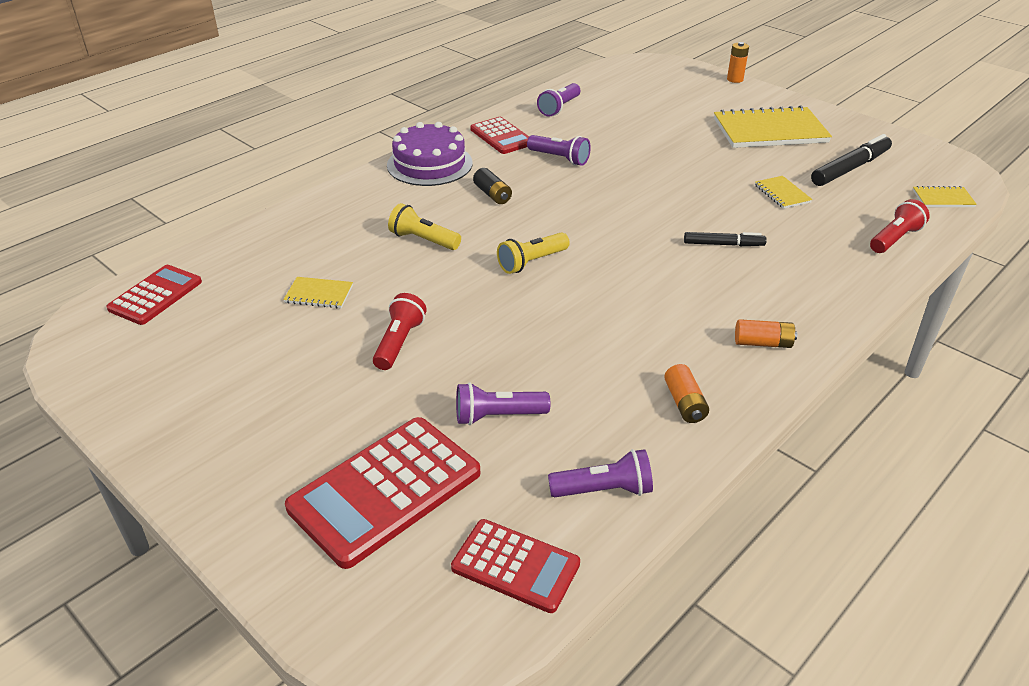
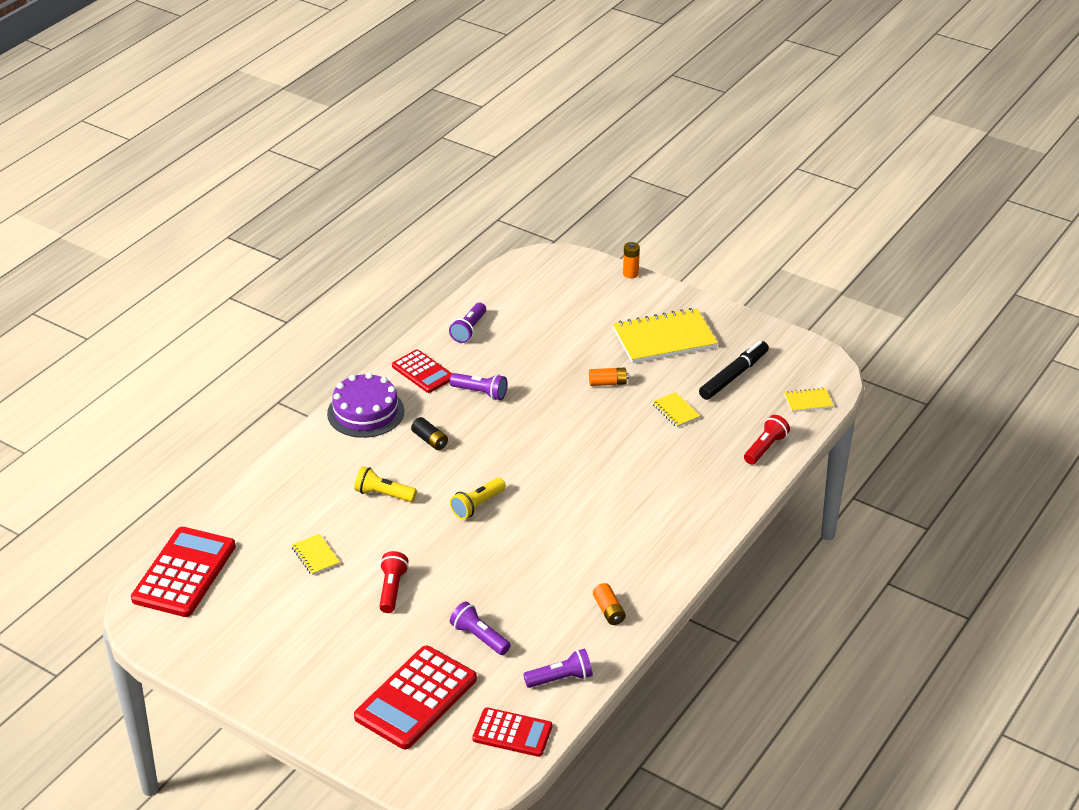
camera: 10 degrees left, 0 degrees up
red calculator [106,265,202,325] -> red calculator [131,527,236,617], size x1.64
yellow notebook [283,277,353,308] -> yellow notebook turned 60 degrees clockwise [292,534,340,575]
purple flashlight [456,382,551,425] -> purple flashlight turned 60 degrees clockwise [450,602,511,655]
black marker [684,232,767,246] -> none
orange battery [735,319,797,348] -> orange battery moved to [589,368,629,386]

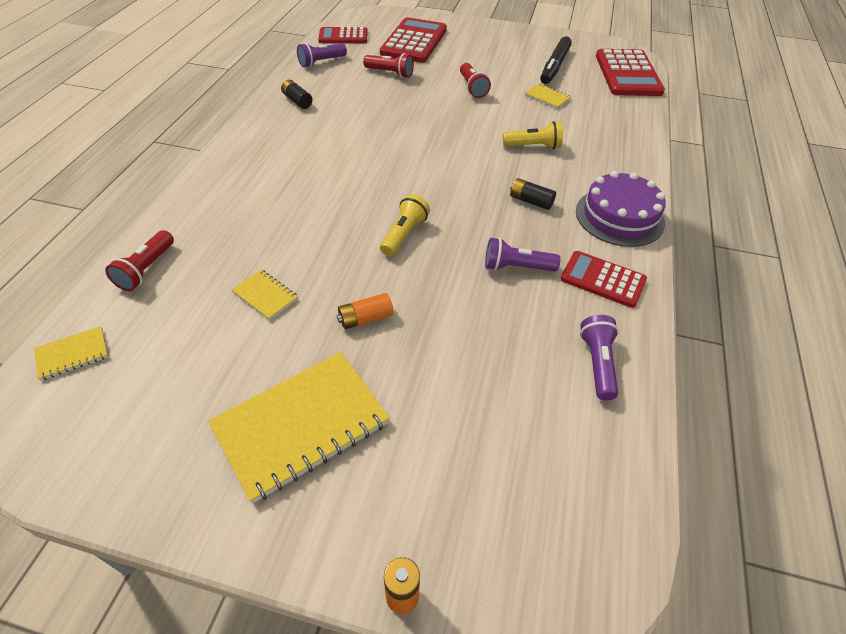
camera: 160 degrees right, 10 degrees up
yellow flashlight [450,478,506,519] -> yellow flashlight moved to [380,194,430,256]
purple flashlight [450,602,511,655] -> red flashlight [363,53,414,78]
orange battery [593,583,626,625] -> black battery [281,80,312,109]
black marker [699,341,769,400] -> black marker moved to [540,36,572,84]

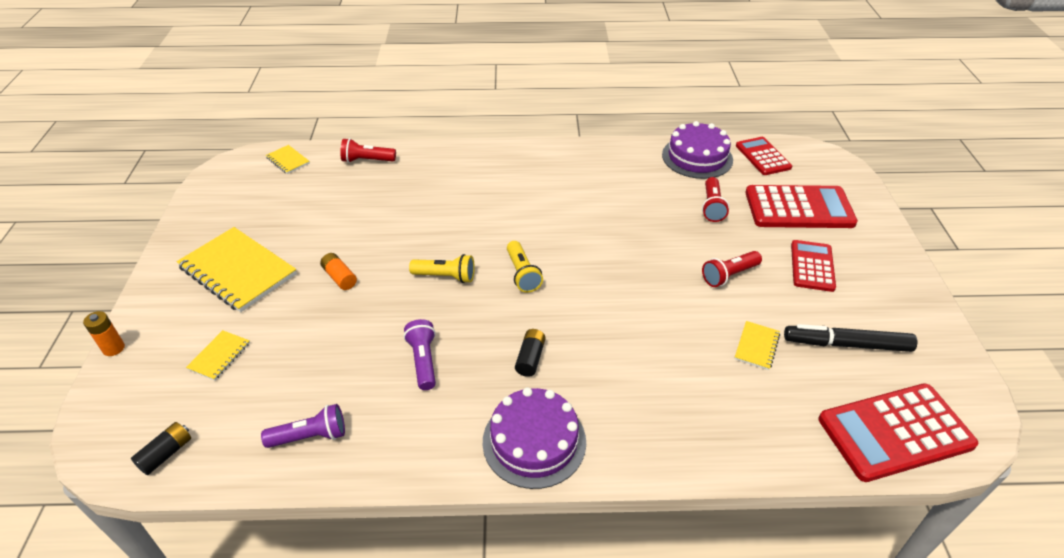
camera: 75 degrees right, 5 degrees down
yellow notebook [231,270,298,320] -> yellow notebook moved to [186,330,250,380]
black battery [281,80,312,109] -> black battery moved to [131,422,191,475]
purple flashlight [297,43,347,67] -> purple cake [662,121,733,179]
yellow flashlight [503,121,563,149] -> yellow flashlight moved to [507,241,543,293]
red calculator [561,251,647,308] -> red calculator moved to [791,240,836,292]

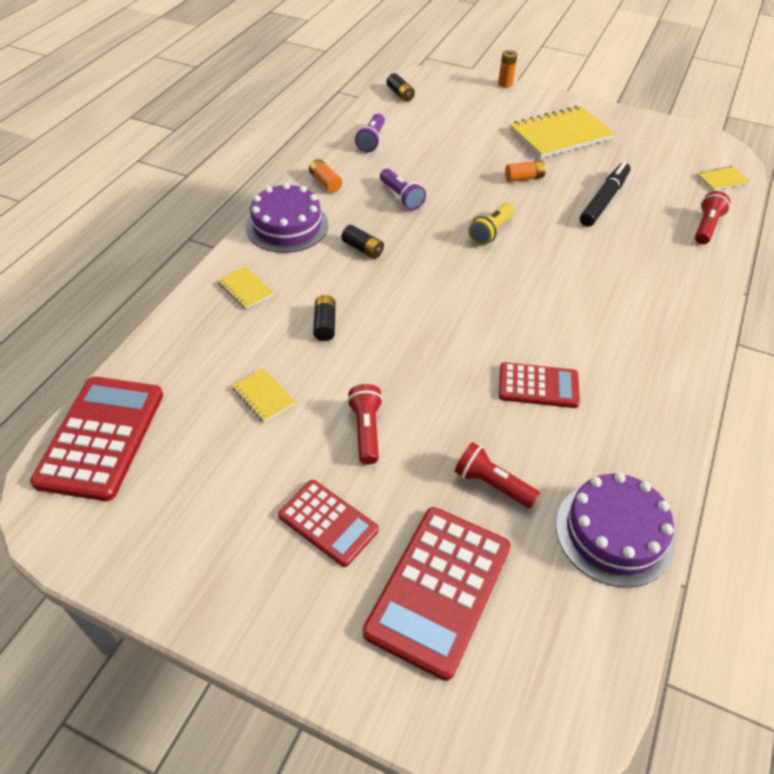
camera: 115 degrees right, 5 degrees up
yellow notebook [186,330,250,380] -> yellow notebook moved to [218,267,273,309]
purple flashlight [404,319,436,390] -> purple flashlight turned 45 degrees clockwise [380,169,426,210]
yellow flashlight [507,241,543,293] -> none
red calculator [736,137,792,175] -> red calculator moved to [499,362,580,408]
black marker [784,324,917,352] -> black marker moved to [580,162,631,227]
none -> orange battery [309,159,342,192]
none -> black battery [313,295,336,341]

